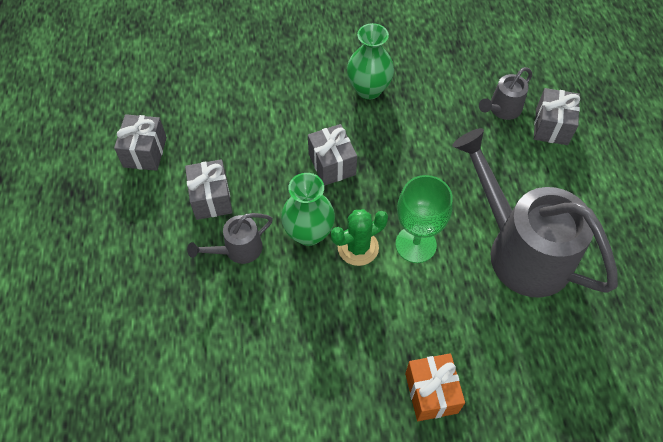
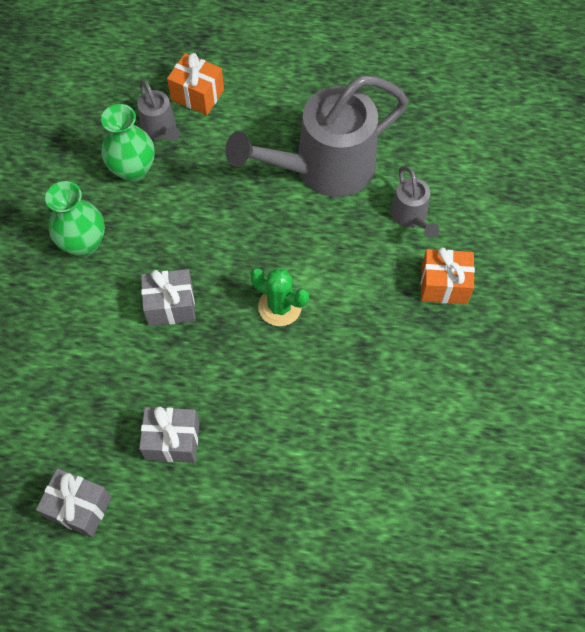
camera: 75 degrees left, 5 degrees up
grey watering can [187,213,273,264] -> grey watering can moved to [390,166,439,238]
green vase [281,173,335,246] -> green vase moved to [101,104,155,182]
green cactus [331,209,388,266] -> green cactus turned 45 degrees counterclockwise [250,268,309,326]
green goblet [396,175,453,263] -> none
grey gift [534,88,580,145] -> orange gift [167,53,224,115]

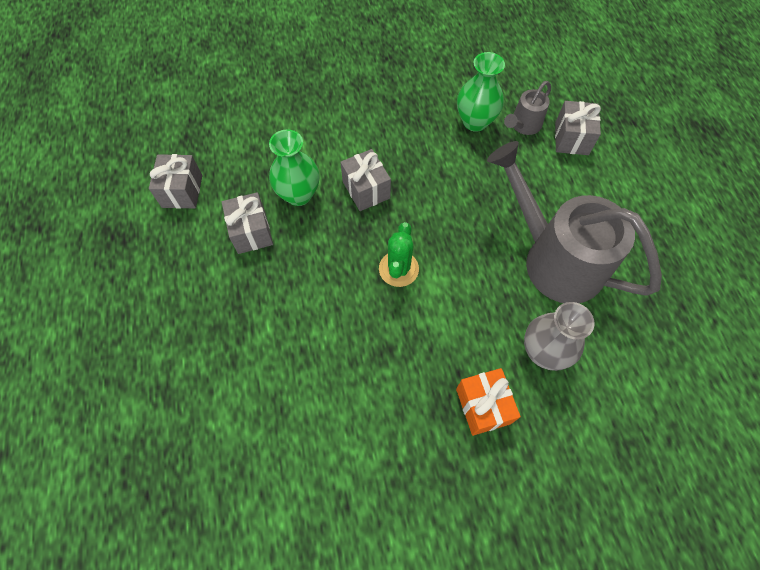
camera: 70 degrees right, 0 degrees up
green vase [45,181,105,257] -> green vase moved to [269,129,320,206]
orange gift [167,53,224,115] -> grey gift [555,101,601,155]
grey watering can [390,166,439,238] -> grey vase [524,302,595,371]

